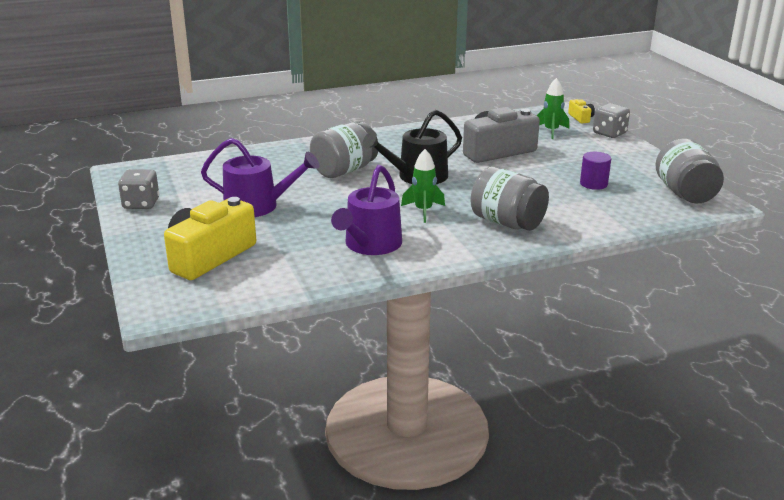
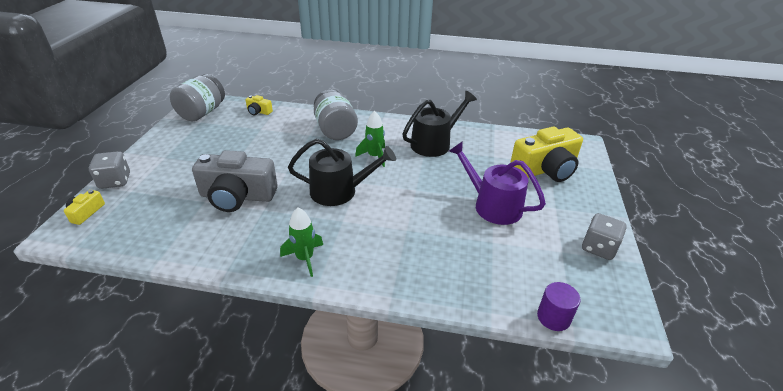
camera: 150 degrees left, 10 degrees up
grey jar [310,122,378,178] -> none
purple watering can [331,165,402,255] -> black watering can [402,91,477,157]
green rocket [536,78,569,139] -> green rocket moved to [280,208,323,277]
purple cylinder [580,152,611,190] -> purple cylinder moved to [537,282,580,331]
none -> yellow camera [245,95,273,116]

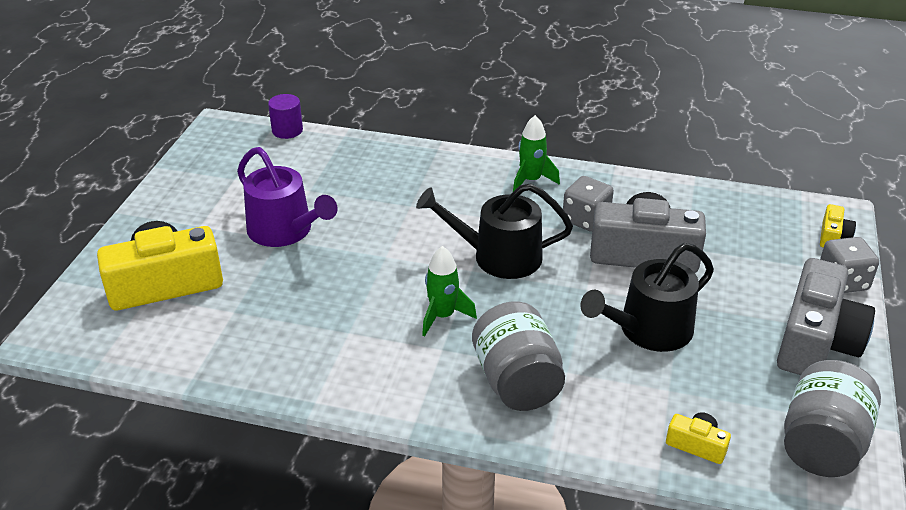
camera: 175 degrees left, 0 degrees up
black watering can [402,91,477,157] -> black watering can moved to [580,243,714,352]
grey dice [582,213,627,260] -> grey dice moved to [563,176,614,232]
none -> grey camera [777,258,875,375]

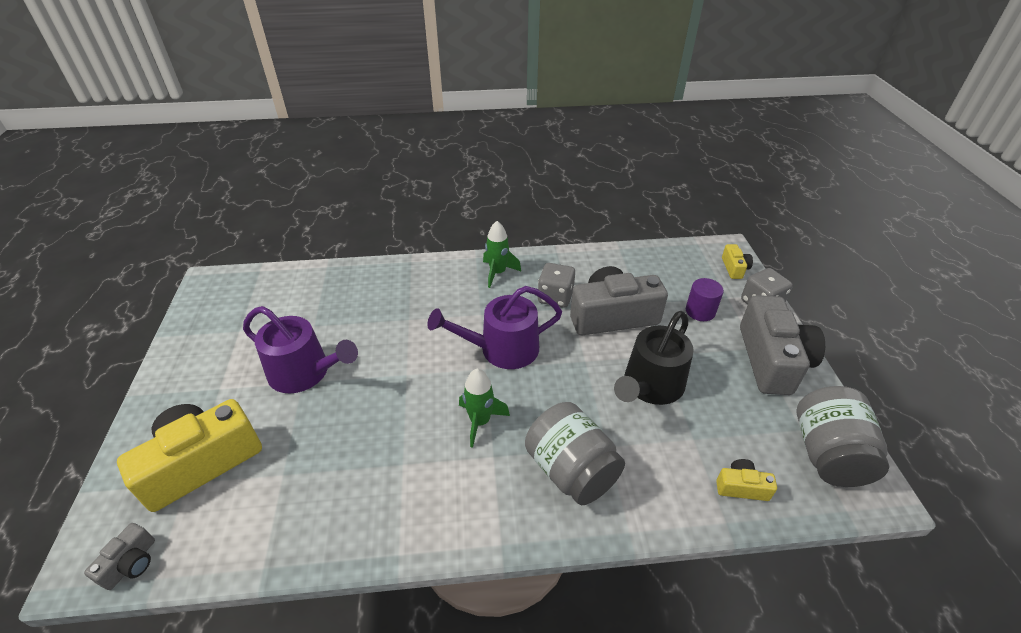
camera: 20 degrees left, 5 degrees up
purple cylinder [268,94,303,139] -> purple cylinder moved to [686,278,724,321]
black watering can [416,183,573,279] -> purple watering can [427,286,562,369]
none -> grey camera [84,523,155,590]

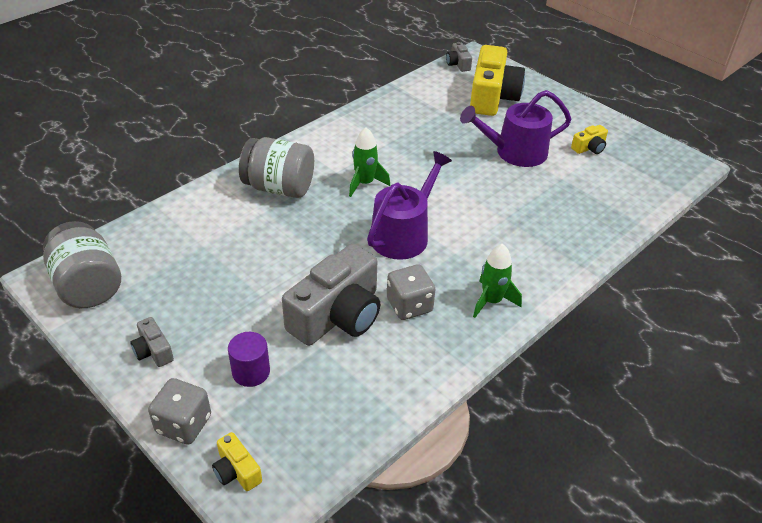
camera: 140 degrees right, 0 degrees up
black watering can [614,311,694,405] -> none
yellow camera [716,459,777,501] -> yellow camera moved to [571,125,608,154]
grey camera [740,295,825,395] -> grey camera [130,317,174,367], size x0.44

